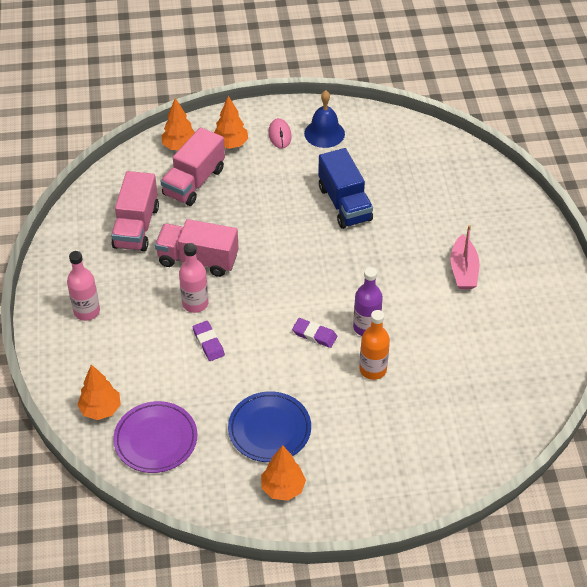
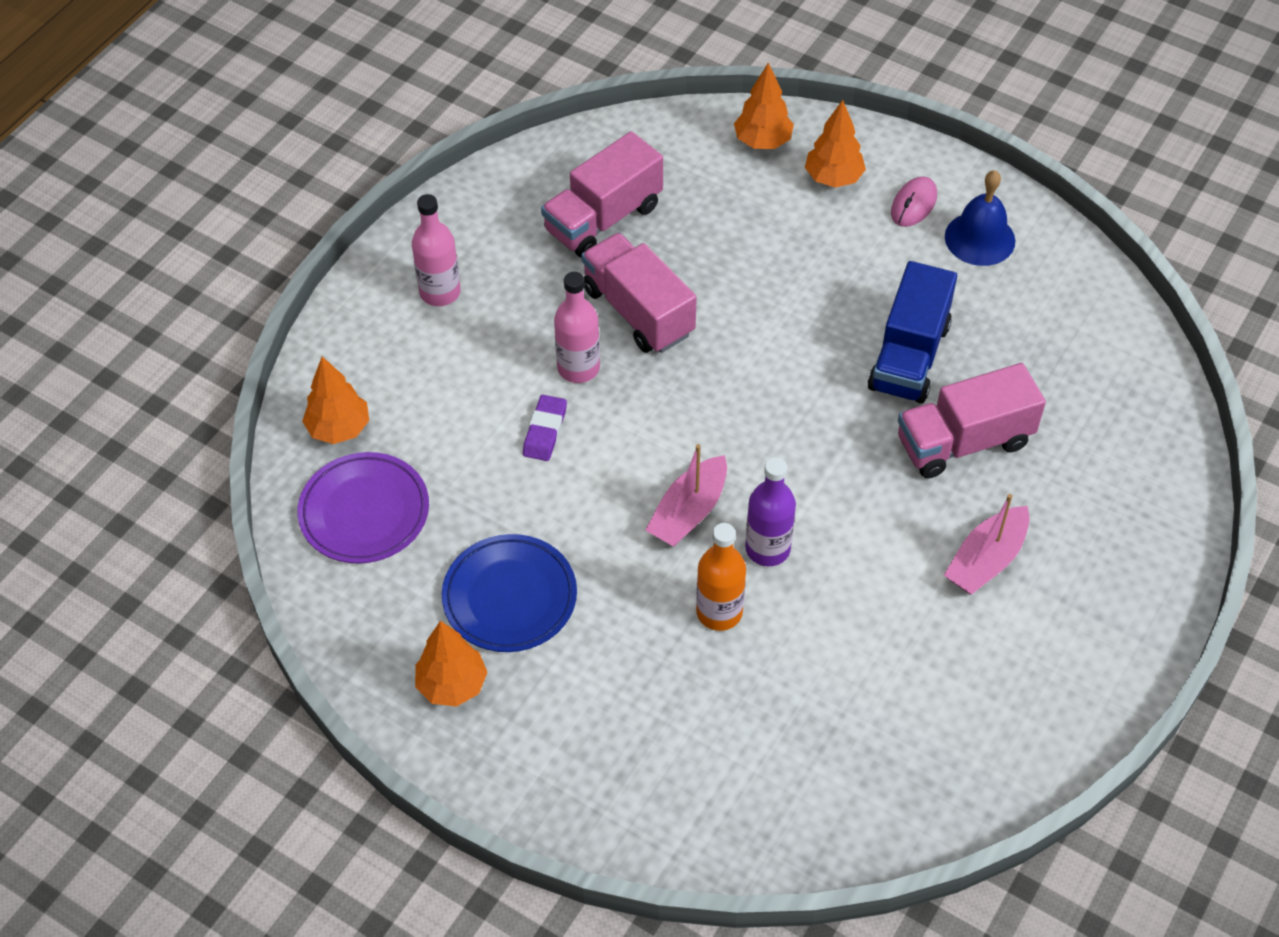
camera: 40 degrees right, 5 degrees up
pink truck [161,127,225,206] -> pink truck moved to [898,363,1046,478]
purple eraser [292,318,337,348] -> pink boat [645,444,727,547]

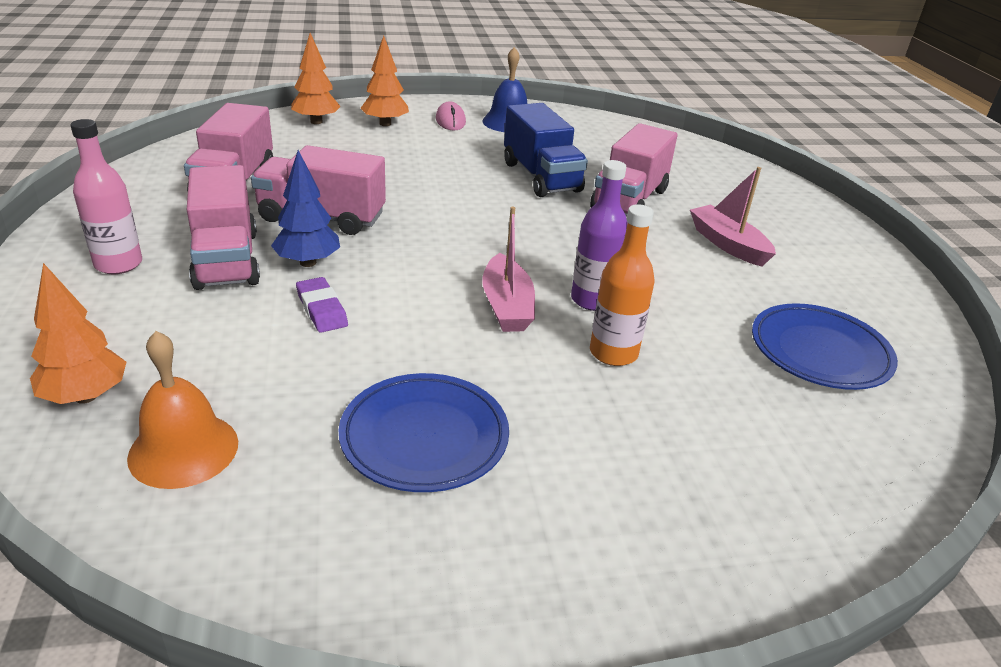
camera: 45 degrees left, 20 degrees down
purple plate [297,452,429,564] -> orange bell [127,331,238,489]
orange tree [415,621,488,707] -> none
pink bottle [554,272,600,383] -> blue tree [271,150,340,267]
pink boat [944,494,1030,594] -> pink boat turned 150 degrees clockwise [690,167,776,267]
none -> pink truck [187,165,260,290]
none -> blue plate [752,303,898,390]

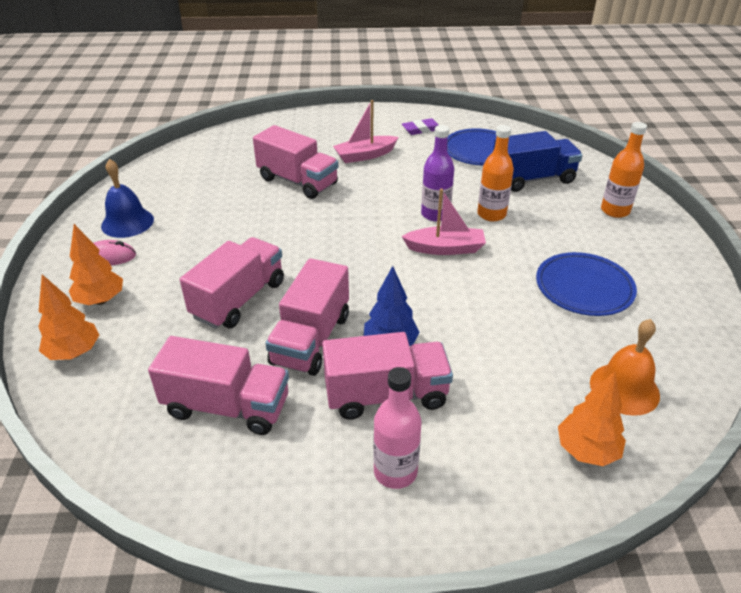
camera: 80 degrees left, 5 degrees up
purple eraser [296,277,348,333] -> purple eraser moved to [402,118,438,135]
blue truck [504,103,588,197] -> blue truck moved to [493,131,582,192]
none -> pink truck [180,237,284,329]
none -> orange bottle [601,122,647,218]

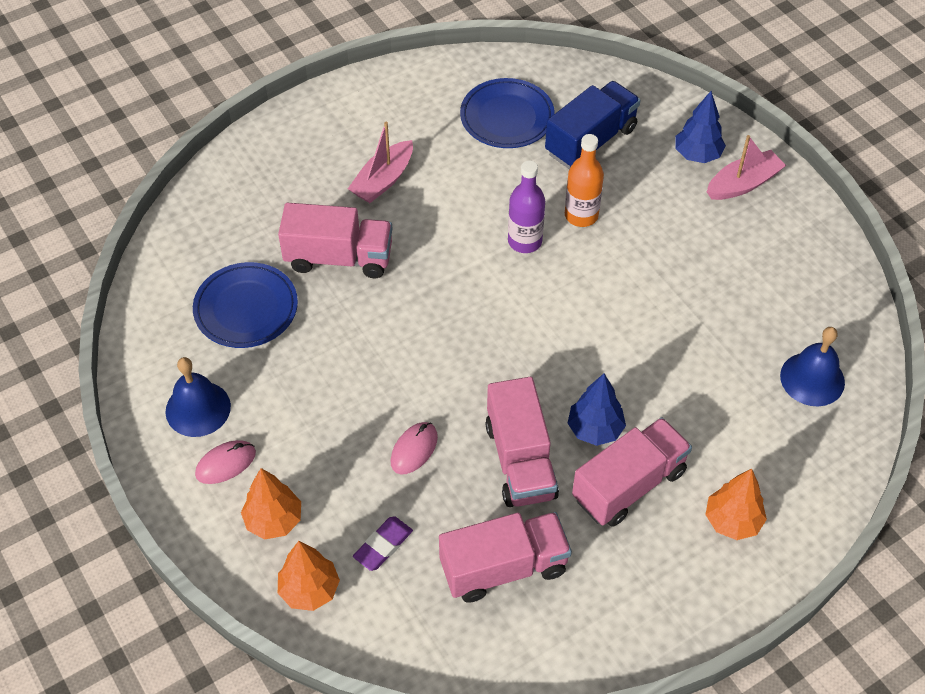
camera: 30 degrees left, 15 degrees up
pink truck [180,237,284,329] -> pink mouse [391,422,438,474]
pink bottle [373,367,422,489] -> none
pink boat [401,189,486,255] -> pink boat moved to [707,135,786,200]
purple eraser [402,118,438,135] -> purple eraser moved to [353,516,413,571]
blue plate [536,252,637,316] -> blue plate moved to [193,262,298,348]
orange tree [558,371,626,466] -> orange tree moved to [705,469,767,540]
orange bell [590,319,660,416] -> blue bell [780,327,845,406]
orange bottle [601,122,647,218] -> blue tree [676,91,726,163]

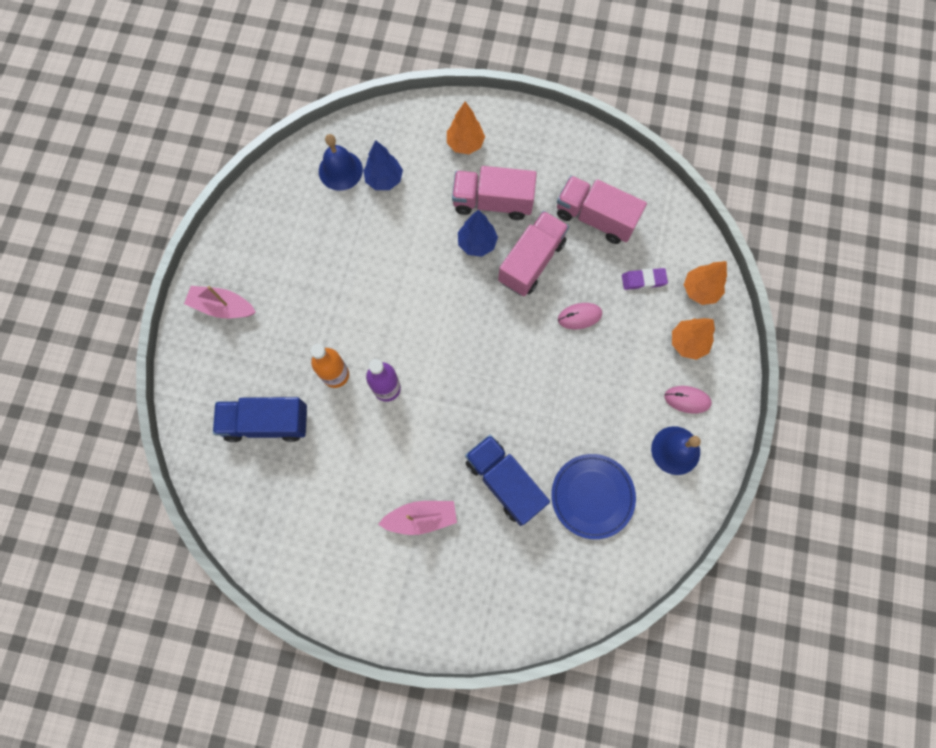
camera: 135 degrees left, 20 degrees up
pink truck [278,203,392,278] -> blue truck [465,435,550,526]
blue plate [460,78,555,148] -> none
blue tree [676,91,726,163] -> blue tree moved to [363,140,403,190]

